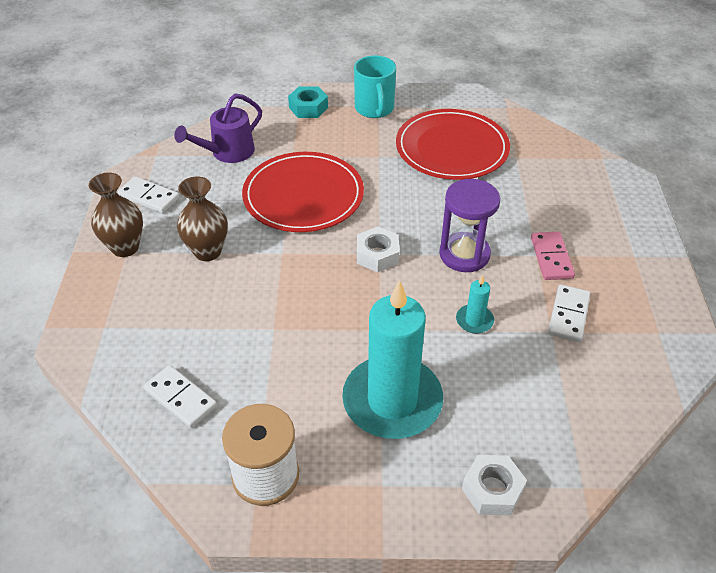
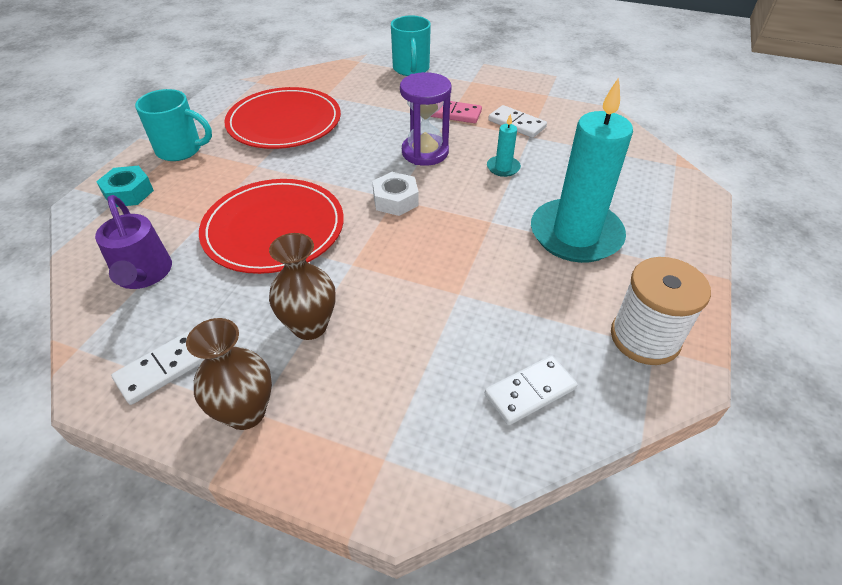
camera: 70 degrees left, 0 degrees up
white nut [462,455,527,516] -> none
none -> turquoise mug [391,15,431,76]

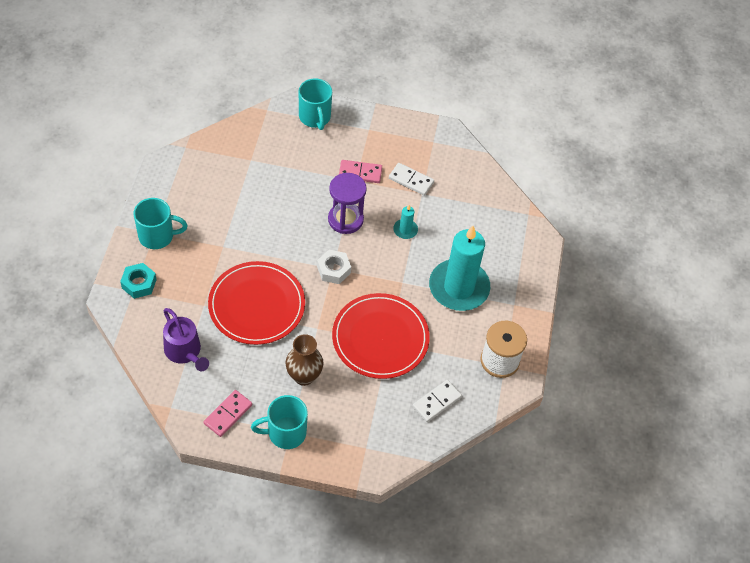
camera: 15 degrees left, 10 degrees up
white domino [111,332,204,405] -> pink domino [204,390,252,437]
brown vase [186,318,272,430] -> turquoise mug [251,395,308,449]
red plate [224,87,341,149] -> red plate moved to [332,293,430,379]

